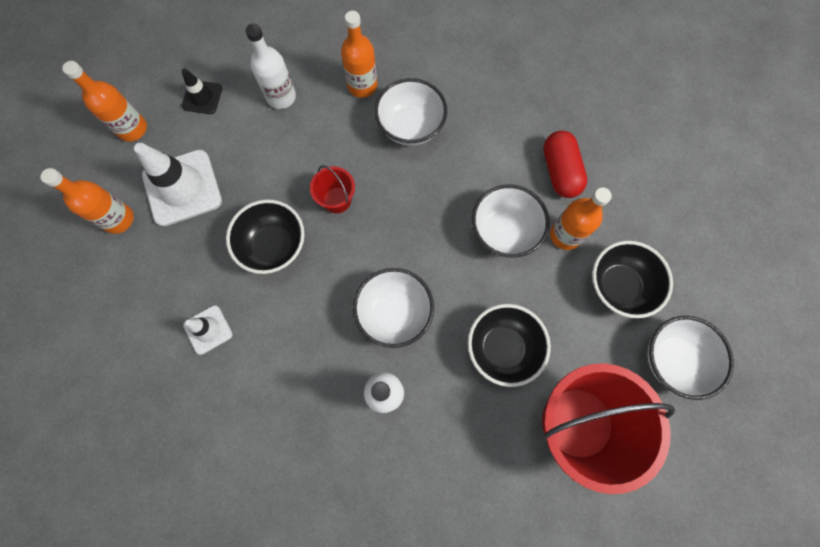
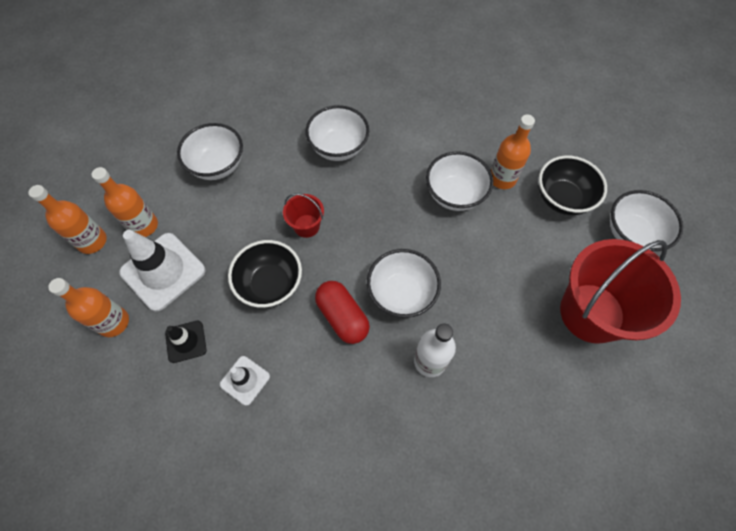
camera: 25 degrees left, 10 degrees down
black traffic cone [182,69,222,114] -> black traffic cone moved to [165,321,207,363]
white bottle [245,24,296,109] -> white bowl [177,123,243,180]
orange bottle [341,11,377,98] -> orange bottle moved to [91,167,158,237]
black bowl [468,304,551,387] -> none
red capsule [543,131,587,198] -> red capsule moved to [315,281,370,344]

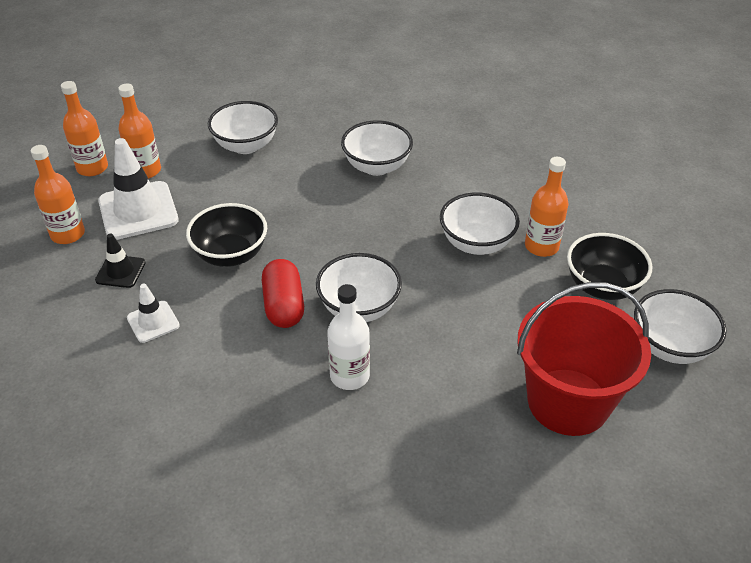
camera: 25 degrees right, 20 degrees down
red bucket [283,193,324,238] -> none

